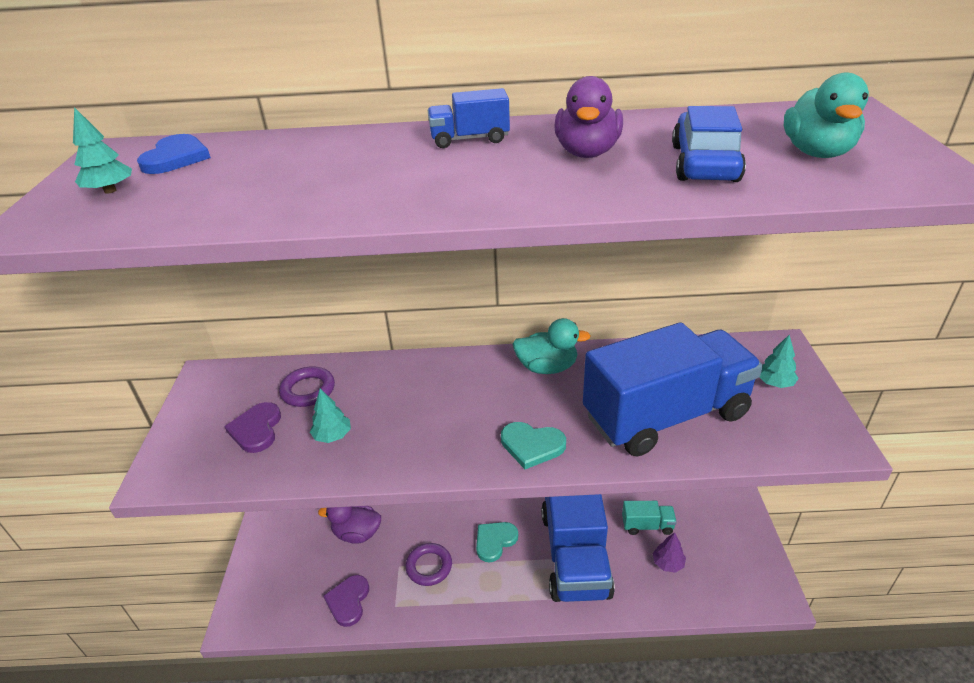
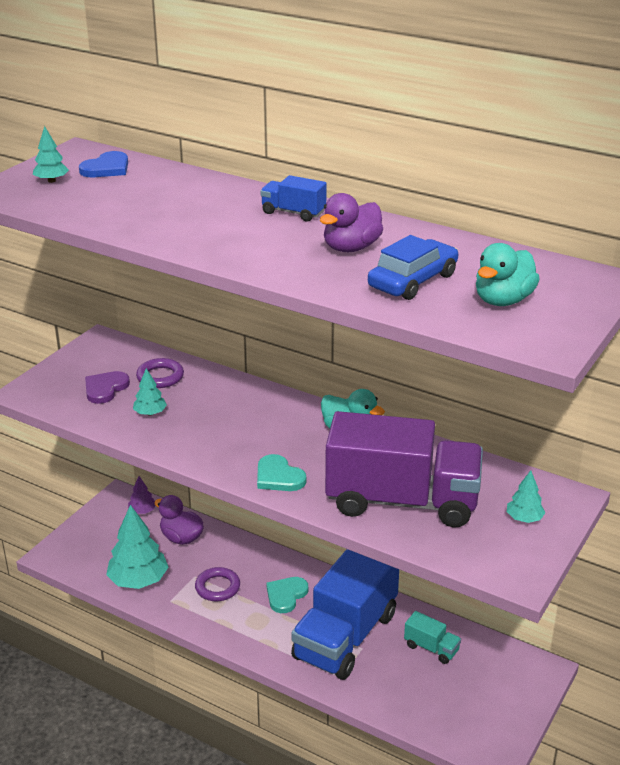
camera: 30 degrees right, 5 degrees down
purple heart [324,575,369,627] -> turquoise tree [106,505,168,589]
turquoise heart [476,522,518,562] -> turquoise heart turned 45 degrees counterclockwise [266,577,308,613]
blue truck [583,322,763,456] -> purple truck [325,411,483,527]
purple tree [653,532,686,573] -> purple tree moved to [128,476,156,514]

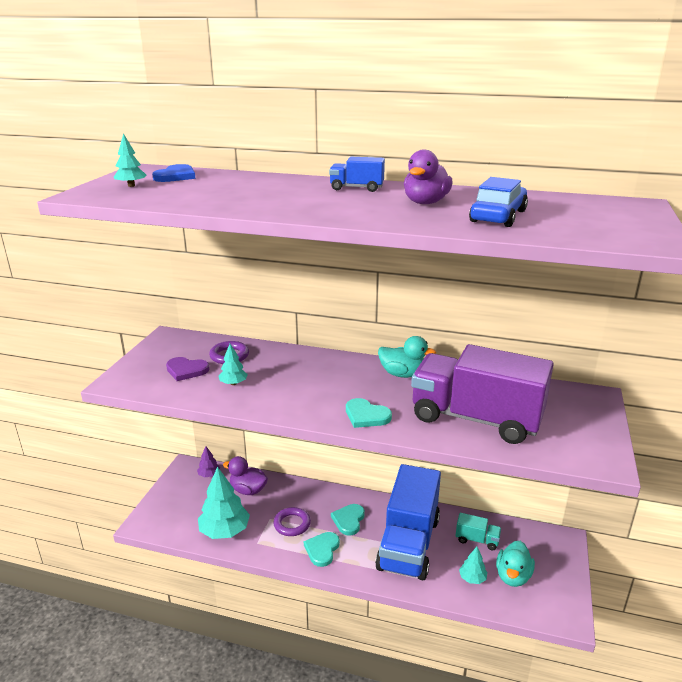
camera: 15 degrees left, 5 degrees down
purple heart [85,371,130,404] -> purple heart turned 90 degrees counterclockwise [166,357,210,381]
purple truck [325,411,483,527] -> purple truck turned 150 degrees counterclockwise [411,344,554,444]
turquoise duck [476,243,540,306] -> turquoise duck moved to [496,541,535,587]
turquoise tree [507,470,545,523] -> turquoise tree moved to [459,547,487,584]
none -> turquoise heart [304,532,340,567]

